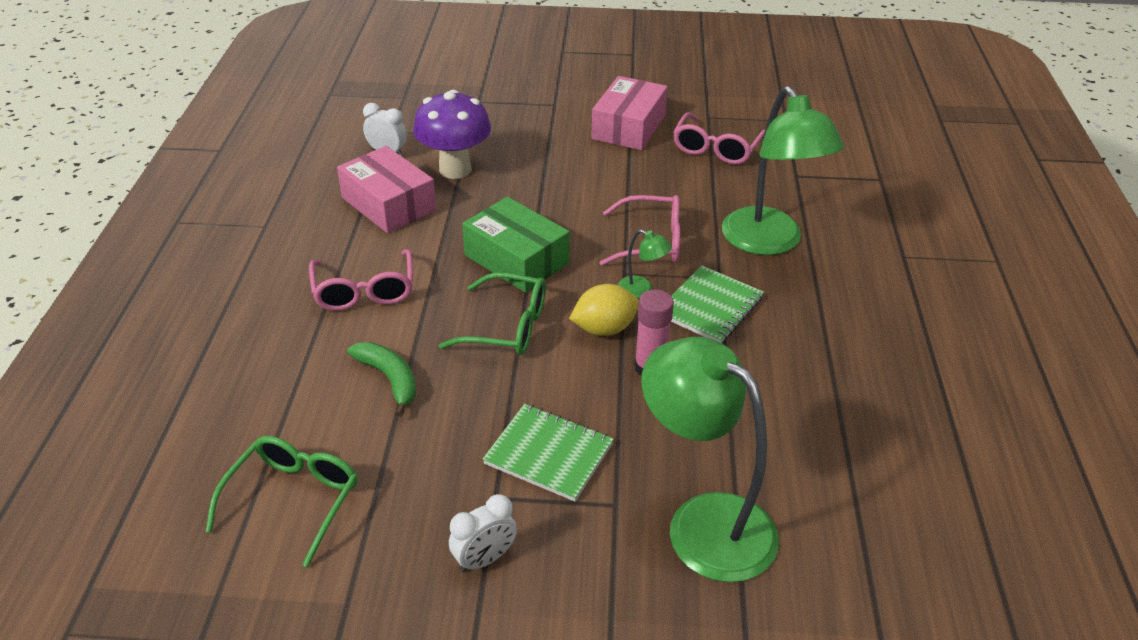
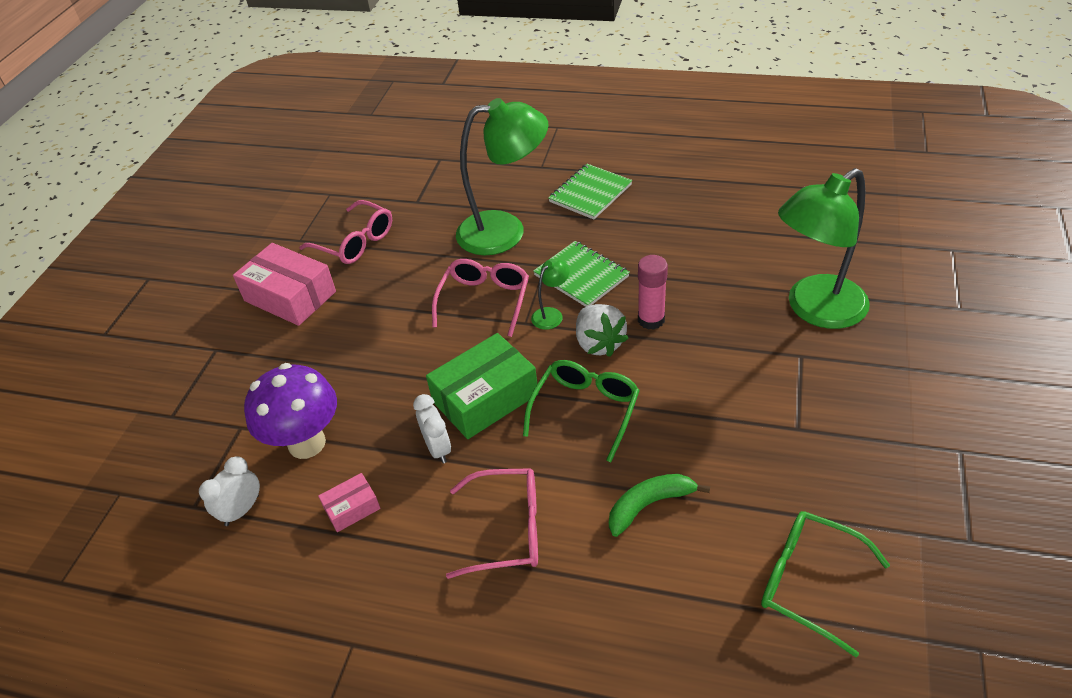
camera: 75 degrees left, 5 degrees up
pink box [337,146,436,233] -> pink box [318,473,381,532], size x0.50
white clock [449,494,517,572] -> white clock moved to [413,394,451,463]
green notebook [483,404,614,502] -> green notebook moved to [548,164,632,219]
yellow lemon [569,284,639,336] -> white strawberry [576,304,629,357]

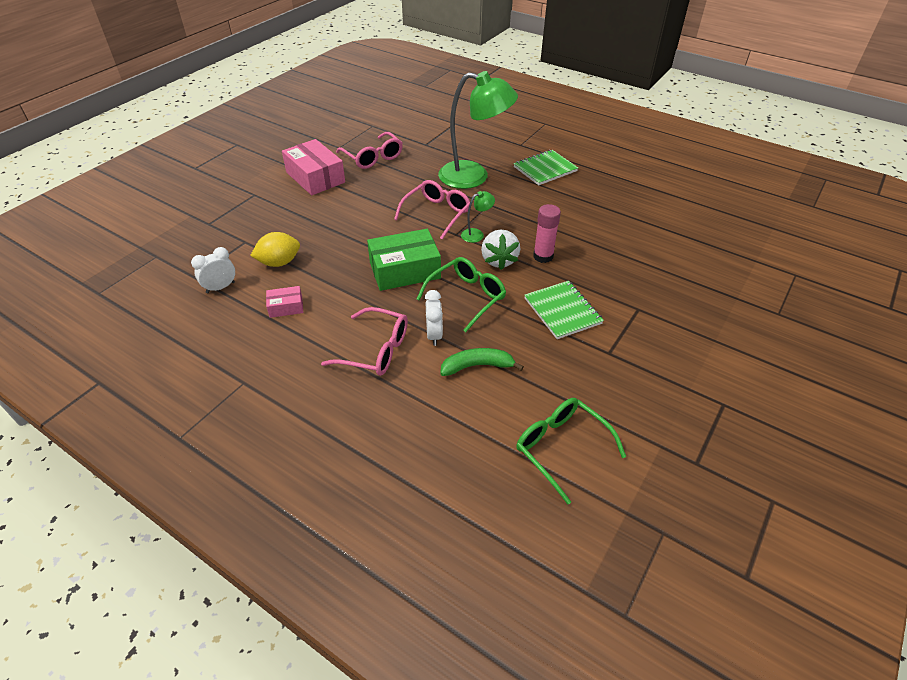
camera: 15 degrees right, 0 degrees up
purple mushroom [244,363,337,459] -> yellow lemon [250,232,300,267]
white clock [413,394,451,463] -> white clock moved to [425,290,443,346]
green notebook [533,241,630,307] -> green notebook moved to [524,281,604,339]
green lamp [778,168,870,329] -> none

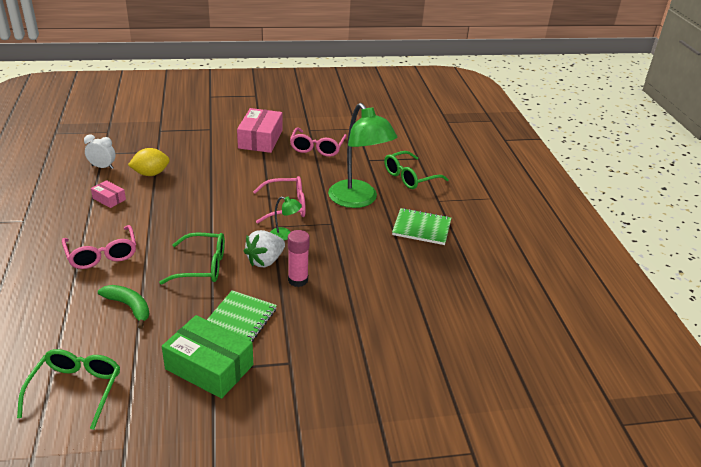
camera: 45 degrees right, 10 degrees down
yellow lemon [250,232,300,267] -> yellow lemon turned 45 degrees counterclockwise [128,148,170,176]
green box [367,229,441,291] -> green box moved to [162,315,253,399]
white clock [425,290,443,346] -> none
none -> green glasses [384,151,449,189]

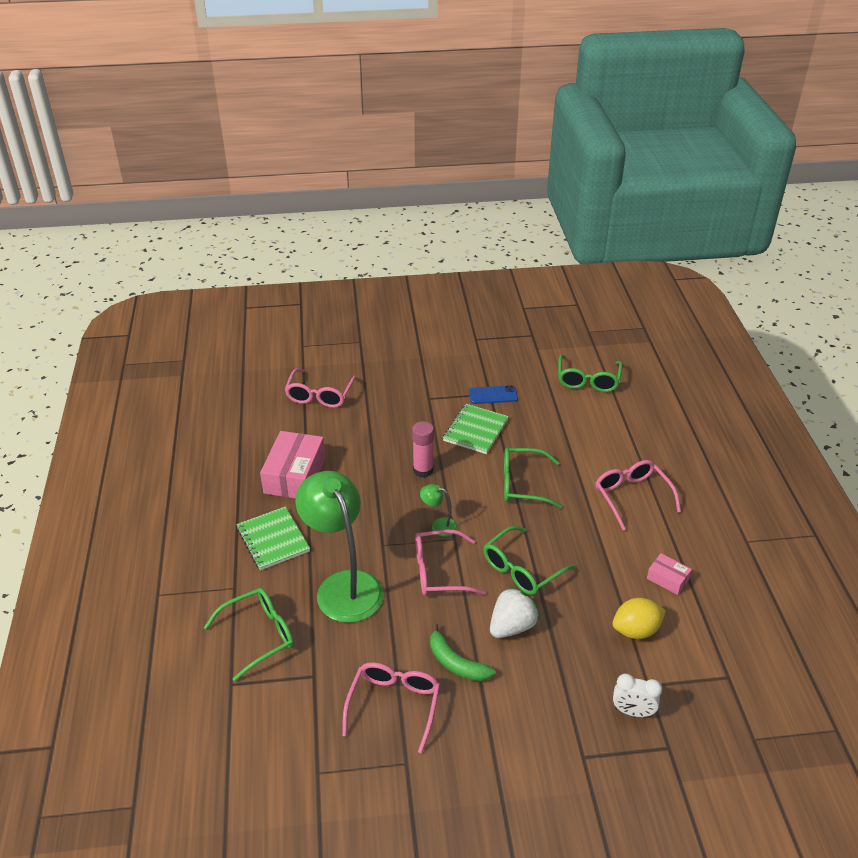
camera: 175 degrees left, 5 degrees up
white clock [84,135,116,169] -> white clock moved to [613,674,662,717]
green banana [98,285,150,329] -> green banana moved to [430,623,496,681]
green box [162,315,253,399] -> blue phone [469,385,518,404]
pink box [237,108,282,153] -> pink box moved to [260,431,325,499]
white strawberry [244,230,285,267] -> white strawberry moved to [490,586,540,638]
green notebook [392,208,451,245] -> green notebook turned 45 degrees clockwise [237,506,310,570]
none -> pink glasses [285,369,357,408]
none -> green glasses [483,526,576,595]

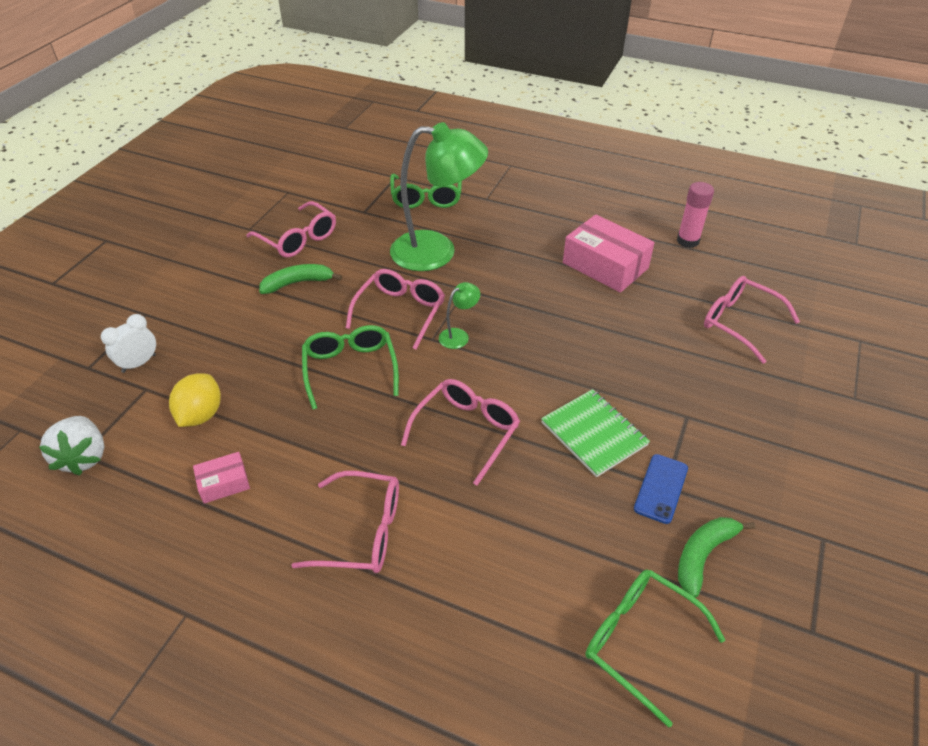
camera: 120 degrees right, 5 degrees up
green notebook [237,506,310,570] -> none
pink glue stick [412,421,434,478] -> pink glue stick moved to [677,182,714,248]
white strawberry [490,586,540,638] -> white strawberry moved to [39,416,104,476]
green glasses [504,448,563,508] -> pink glasses [401,379,520,485]
none -> green banana [678,517,755,598]

